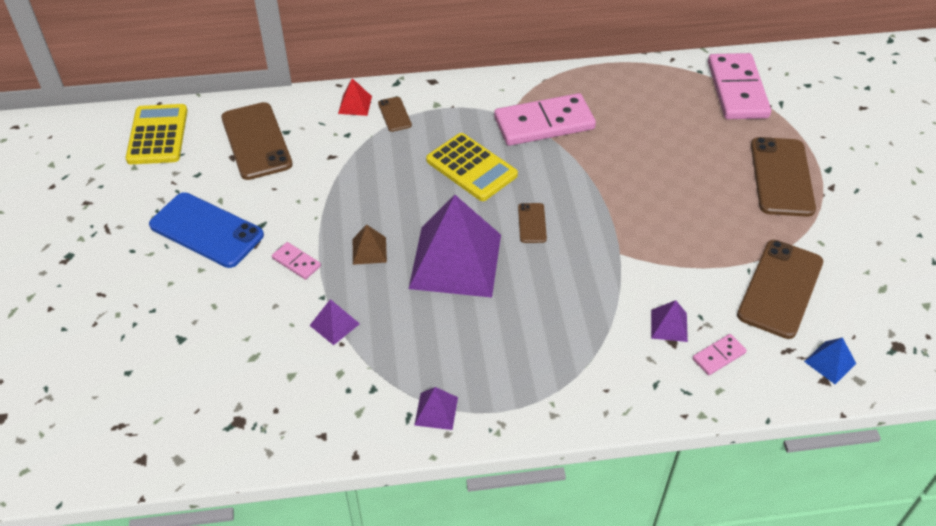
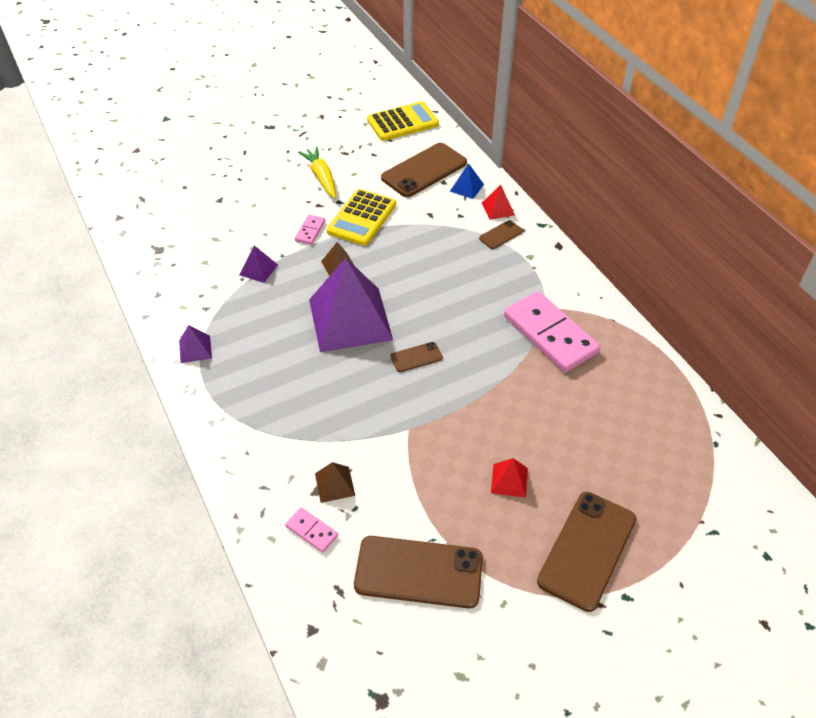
camera: 70 degrees right, 0 degrees up
blue phone [149,192,264,268] -> yellow carrot [298,147,336,198]
yellow calculator [426,133,518,201] -> yellow calculator moved to [327,189,396,246]
purple pyramid [651,300,688,342] -> brown pyramid [315,462,355,503]
pink domino [708,53,771,119] -> none
brown phone [751,137,816,217] -> brown phone turned 45 degrees counterclockwise [537,492,636,612]
blue pyramid [804,337,856,384] -> blue pyramid moved to [450,163,484,199]
none -> red pyramid [491,458,528,498]

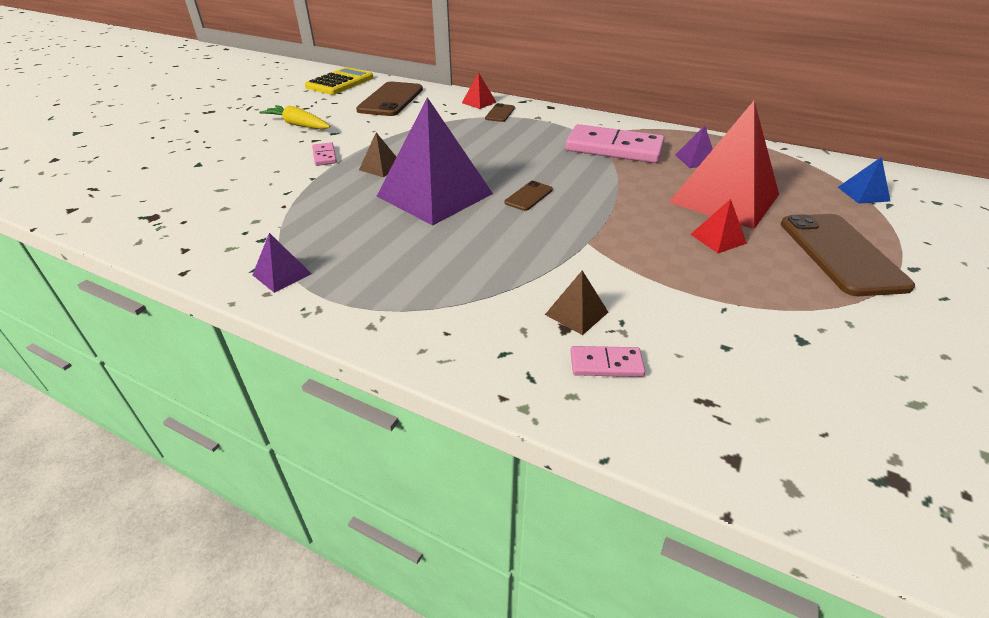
camera: 35 degrees left, 10 degrees down
purple pyramid [239,245,278,283] -> purple pyramid moved to [675,126,713,168]
yellow calculator [327,189,396,246] -> none
brown phone [354,536,483,608] -> none
blue pyramid [450,163,484,199] -> blue pyramid moved to [838,157,890,204]
none -> red pyramid [668,101,779,229]

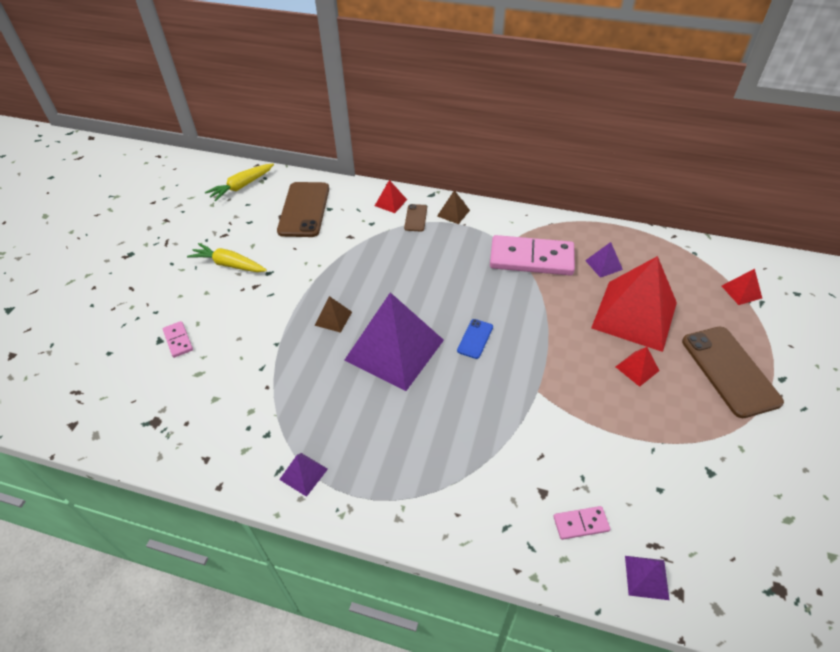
camera: 10 degrees left, 10 degrees up
yellow calculator [305,67,373,95] -> yellow carrot [205,164,274,202]
pink domino [312,142,337,166] -> pink domino moved to [163,321,193,358]
brown phone [504,181,553,211] -> blue phone [457,319,493,359]
brown pyramid [545,270,608,335] -> brown pyramid moved to [437,190,470,224]
blue pyramid [838,157,890,204] -> red pyramid [722,269,762,305]
none -> purple pyramid [625,556,669,600]

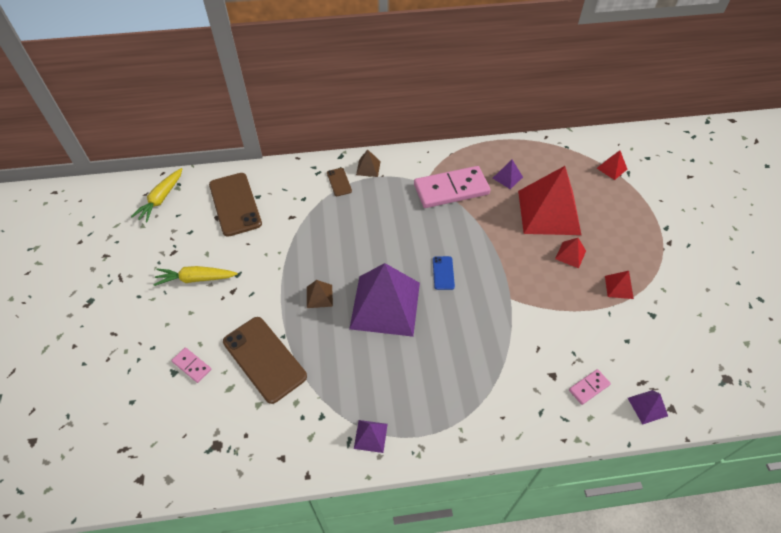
camera: 25 degrees left, 5 degrees up
red pyramid [375,180,407,213] -> red pyramid moved to [605,271,634,299]
brown phone [682,327,784,418] -> brown phone moved to [223,317,307,404]

